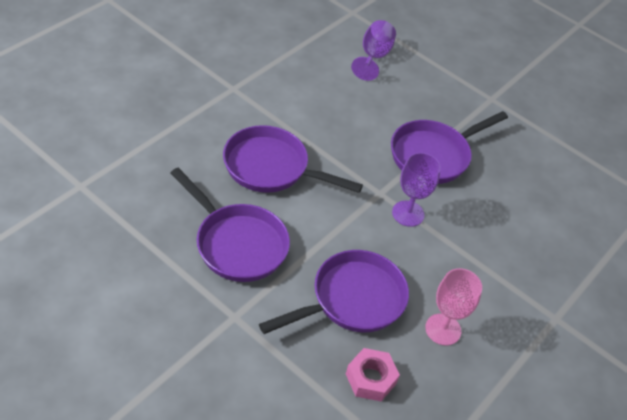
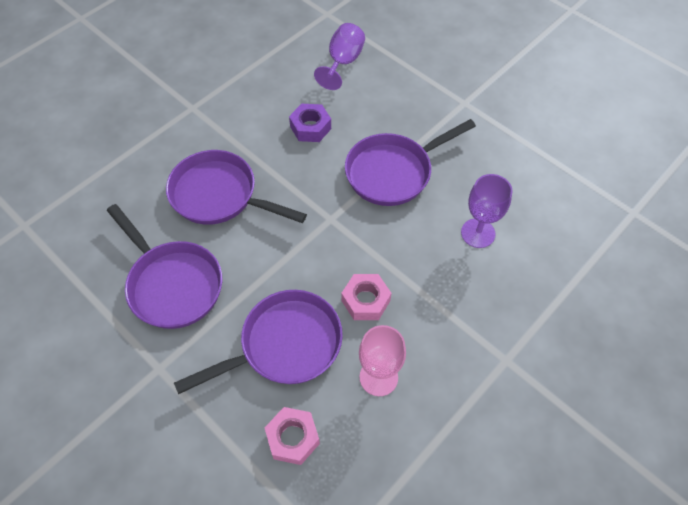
camera: 10 degrees right, 10 degrees up
purple goblet [392,152,441,227] -> purple goblet moved to [461,174,512,248]
none -> purple nut [289,104,331,142]
none -> pink nut [341,274,391,320]

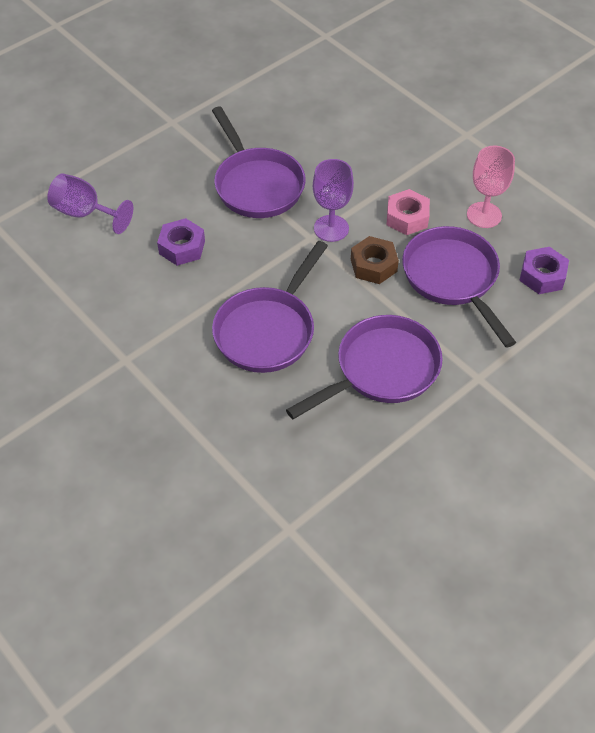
camera: 85 degrees left, 5 degrees down
pink nut [265,407,320,465] -> purple nut [519,247,569,294]
purple goblet [461,174,512,248] -> purple goblet moved to [313,159,354,242]
none -> brown nut [351,236,399,284]

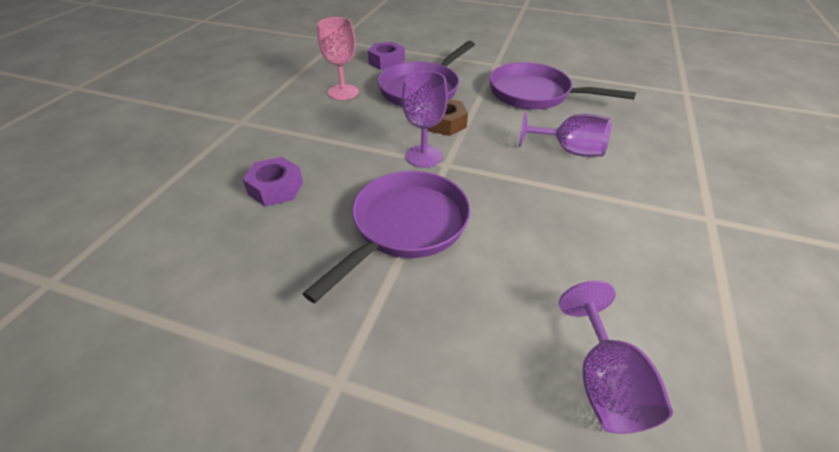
camera: 120 degrees left, 10 degrees down
purple nut [157,218,205,266] -> purple nut moved to [243,157,303,206]
purple pan [212,241,328,373] -> purple goblet [519,110,611,157]
pink nut [387,189,430,235] -> none

